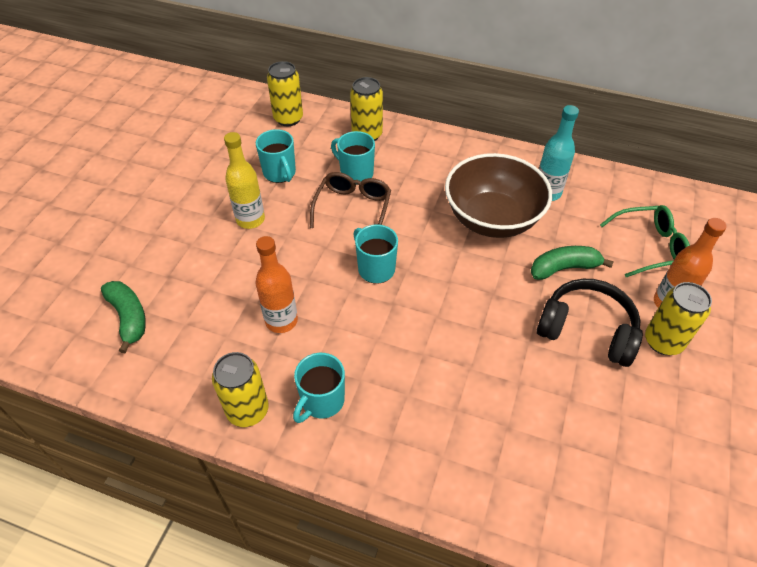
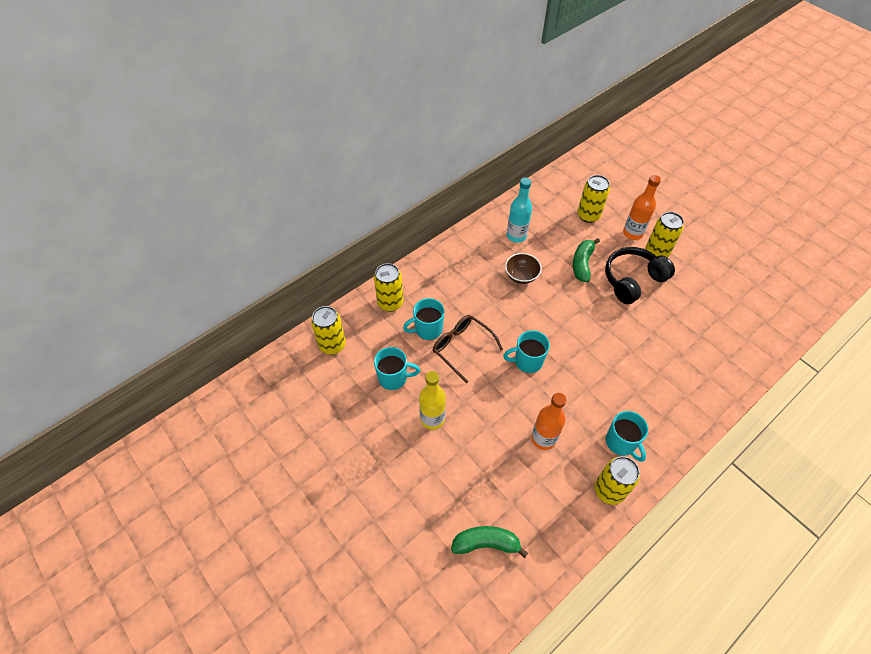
camera: 60 degrees left, 5 degrees up
brown bowl [445,153,552,238] -> brown bowl [505,253,542,284], size x0.48
green glasses [600,205,690,277] -> yellow can [578,175,610,223]

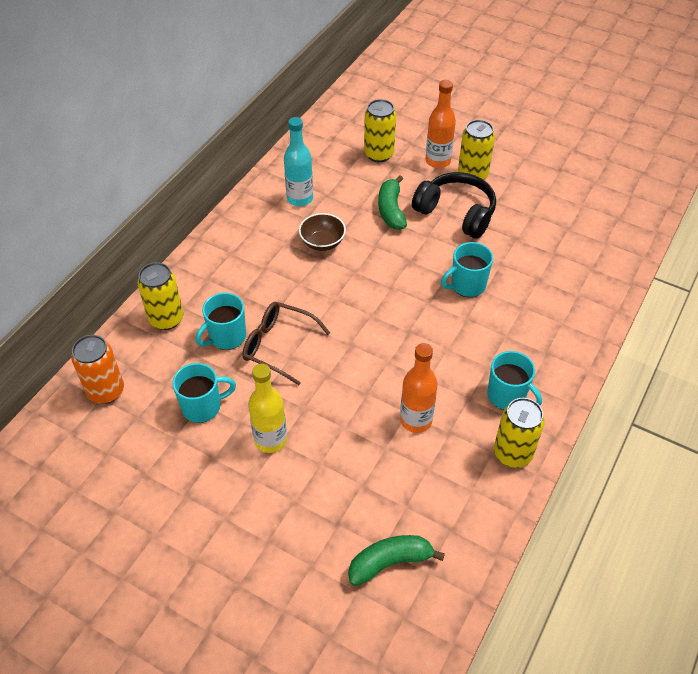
camera: 20 degrees left, 5 degrees down
yellow can [311,306,346,354] -> orange can [71,335,124,404]
turquoise mug [503,330,550,373] -> turquoise mug moved to [441,242,493,297]
black headphones [605,247,675,304] -> black headphones turned 90 degrees clockwise [412,172,496,239]

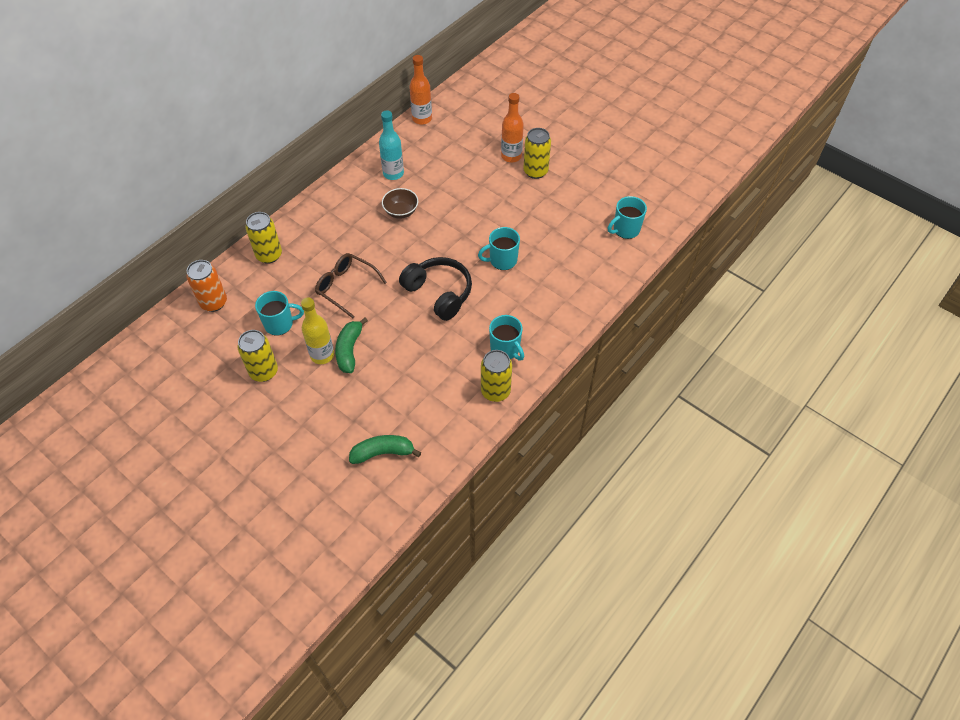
camera: 10 degrees right, 5 degrees up
turquoise mug [196,293,246,350] -> turquoise mug moved to [608,196,647,239]
yellow can [364,99,396,162] -> yellow can moved to [237,330,278,382]
green banana [378,175,407,230] -> green banana moved to [335,318,368,373]
orange bottle [400,343,438,433] -> orange bottle moved to [409,55,432,125]
black headphones [412,172,496,239] -> black headphones moved to [399,257,472,321]

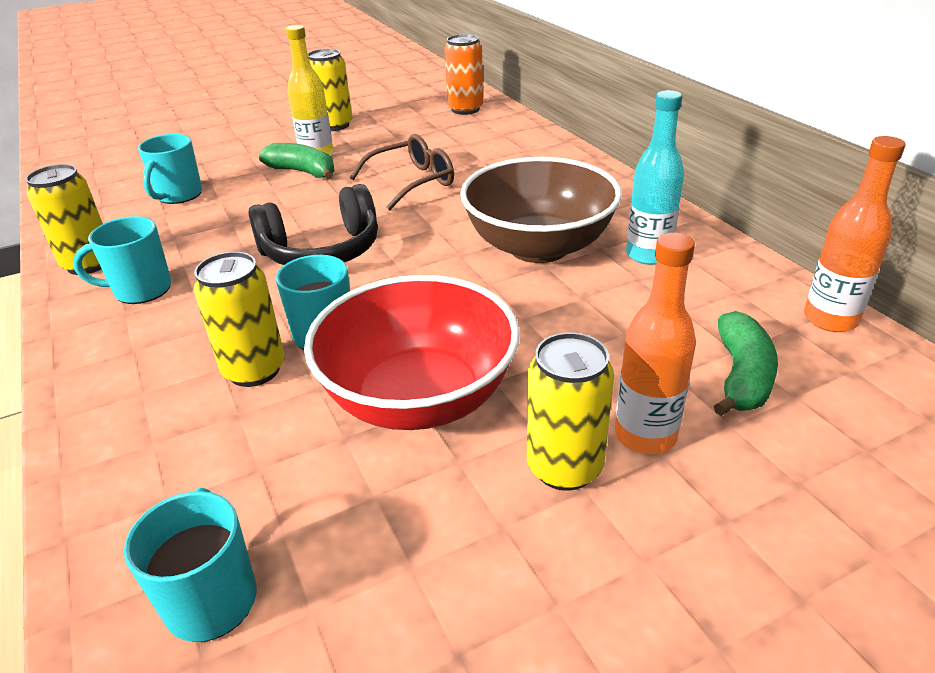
camera: 115 degrees right, 20 degrees down
yellow can [246,212,282,264] -> yellow can moved to [193,252,285,387]
turquoise mug [255,291,304,335] -> turquoise mug moved to [138,134,202,204]
green banana [349,435,421,464] -> green banana moved to [714,311,778,416]
brown bowl [382,188,418,219] -> brown bowl [460,157,622,263], size x2.11
none -> red bowl [304,275,520,430]

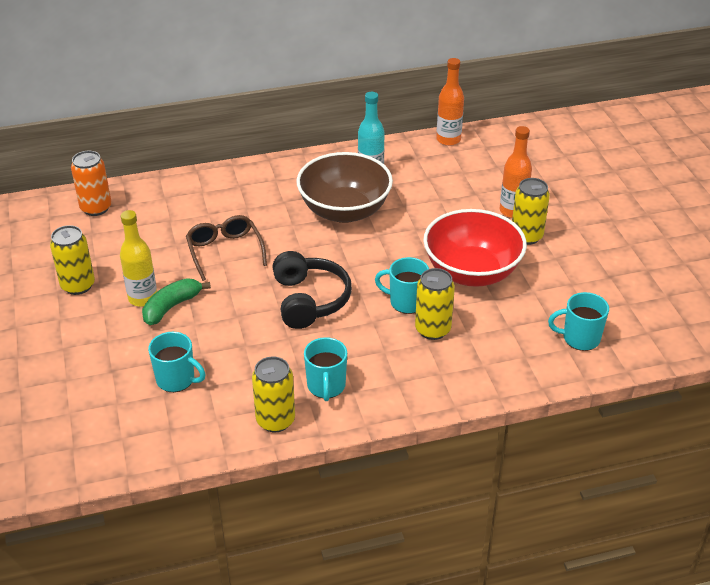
camera: 80 degrees left, 5 degrees up
green banana [714,311,778,416] -> none

